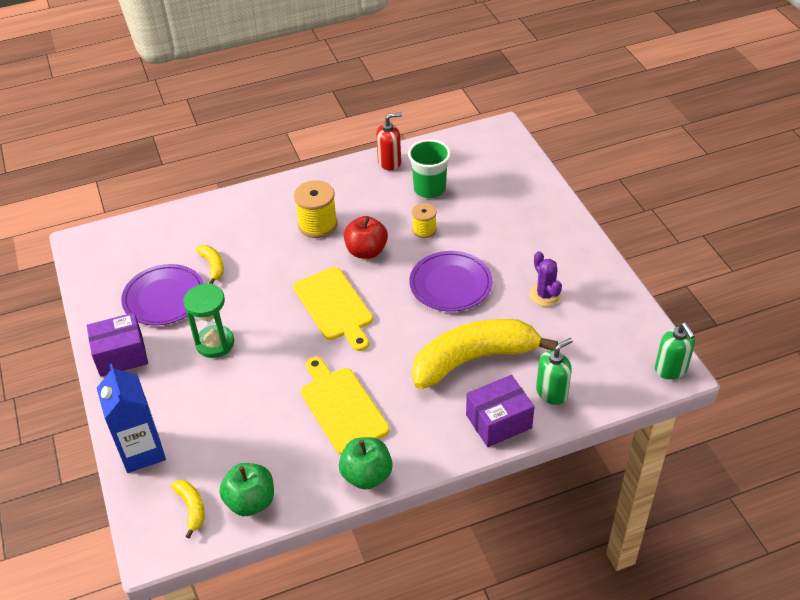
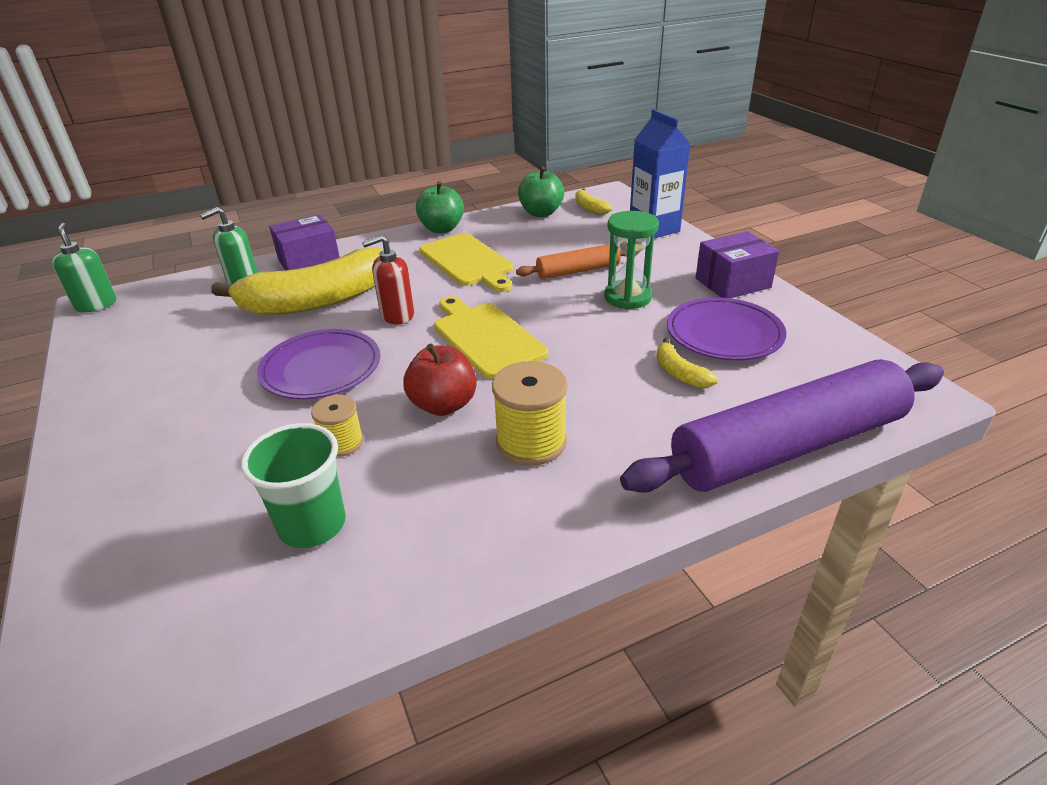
camera: 175 degrees right, 10 degrees down
red soap dispenser [376,112,402,171] -> red soap dispenser moved to [362,235,414,324]
purple cactus [530,251,562,307] -> none
none -> orange rolling pin [516,244,625,279]
none -> purple rolling pin [620,359,944,493]

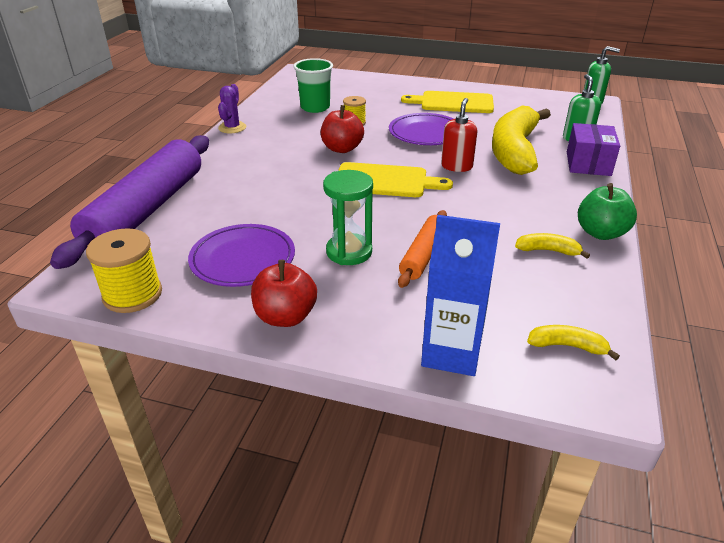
camera: 130 degrees right, 0 degrees up
yellow cutting board [419,233,513,292] -> yellow cutting board moved to [401,91,494,113]
yellow spool [492,361,568,466] -> yellow spool moved to [86,228,162,313]
green apple [518,166,564,217] -> none
yellow banana [656,338,718,388] -> yellow banana moved to [515,233,590,259]
purple box [696,231,779,298] -> red apple [251,260,317,327]
none -> purple cactus [218,84,246,133]

